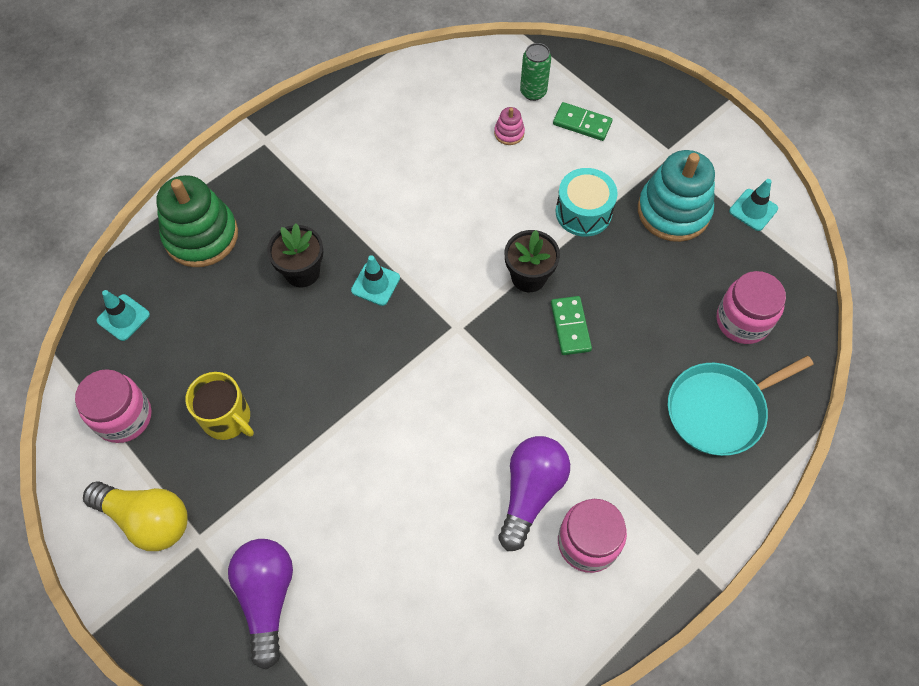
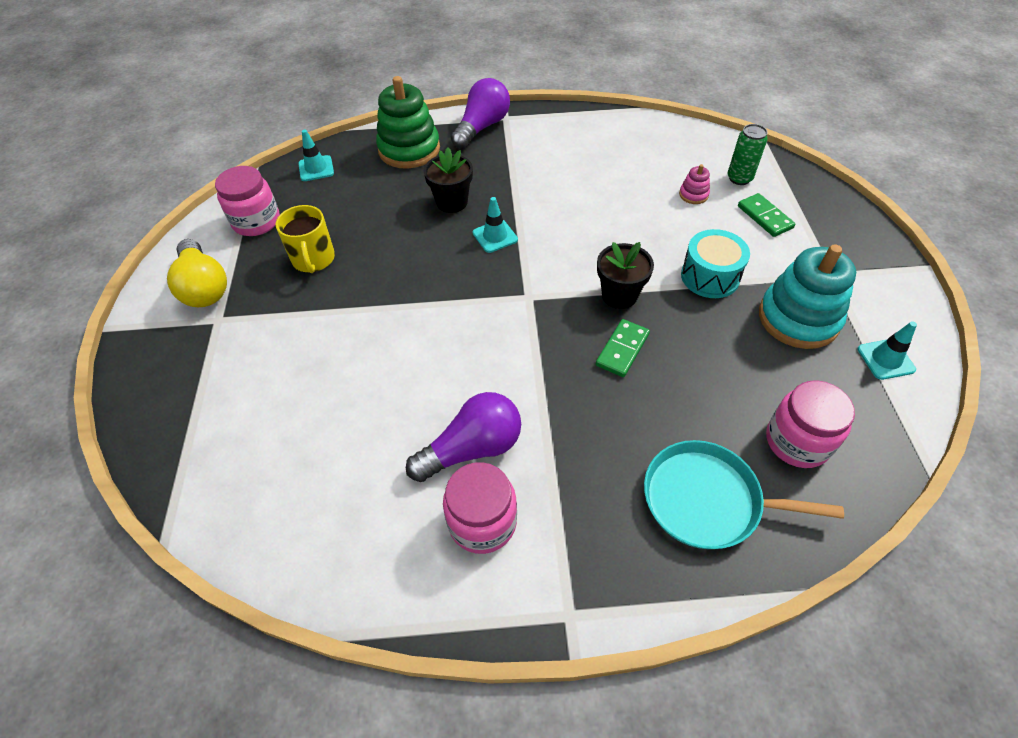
camera: 40 degrees right, 10 degrees down
purple light bulb [228,539,293,670] -> purple light bulb moved to [451,78,510,149]

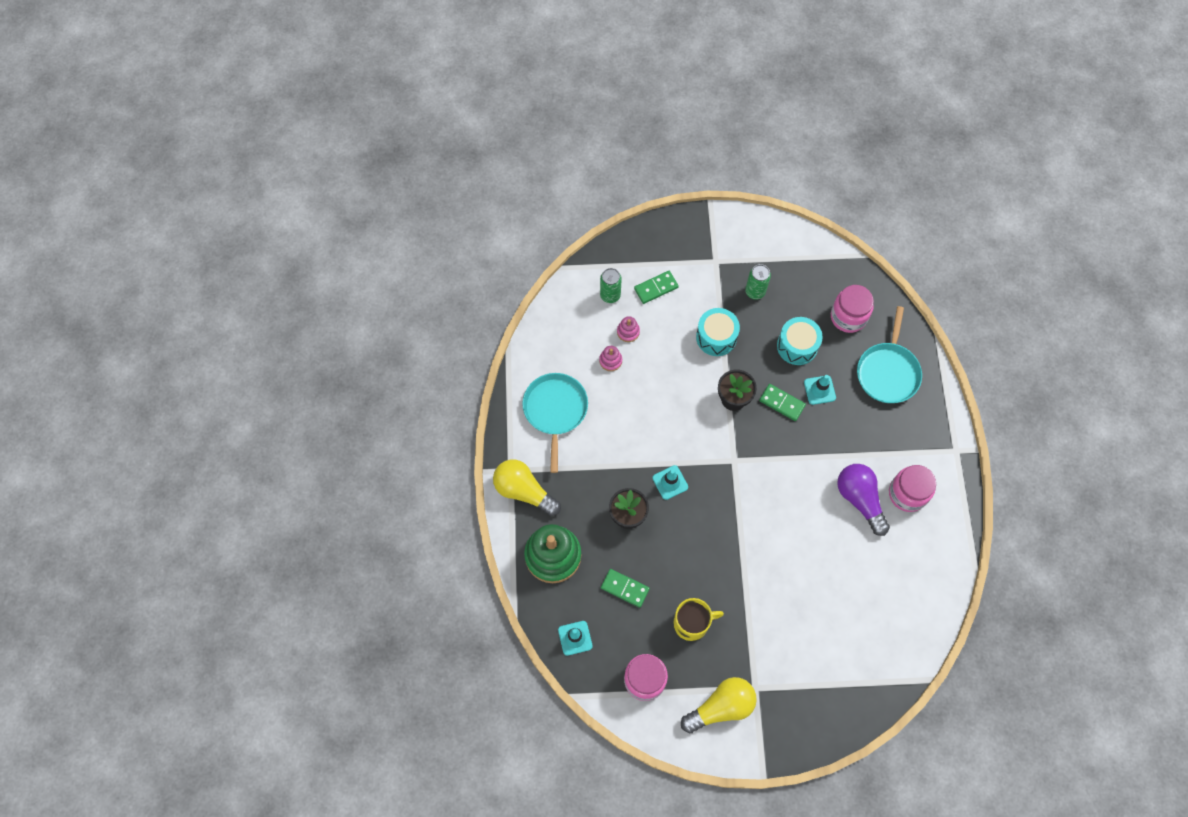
camera: 90 degrees left, 15 degrees up
purple light bulb [451,78,510,149] -> yellow light bulb [493,459,561,516]
turquoise stacking toy [759,245,856,349] -> green can [745,264,771,300]
turquoise traffic cone [857,321,917,380] -> turquoise traffic cone moved to [804,375,836,405]
none -> turquoise pan [522,373,588,473]
none -> pink stacking toy [599,346,622,371]
none -> green domino [601,569,650,608]
none -> turquoise drum [777,317,823,365]

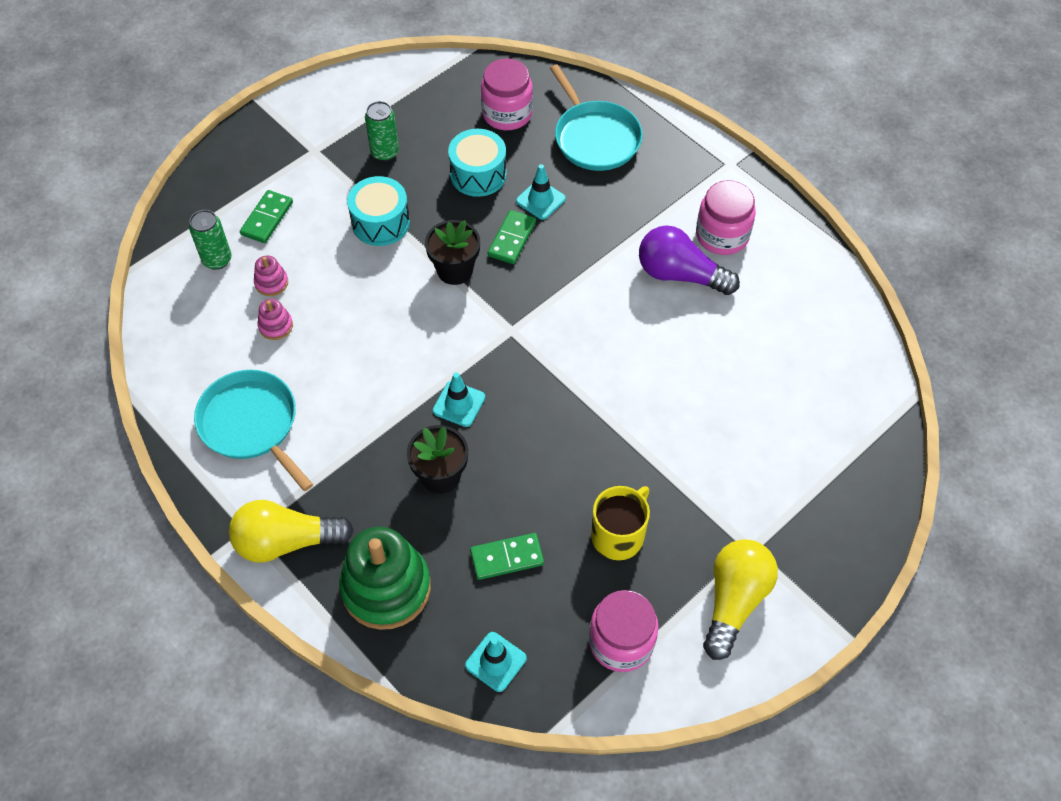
camera: 40 degrees left, 10 degrees down
green domino [759,384,806,421] -> green domino turned 60 degrees counterclockwise [488,210,536,264]

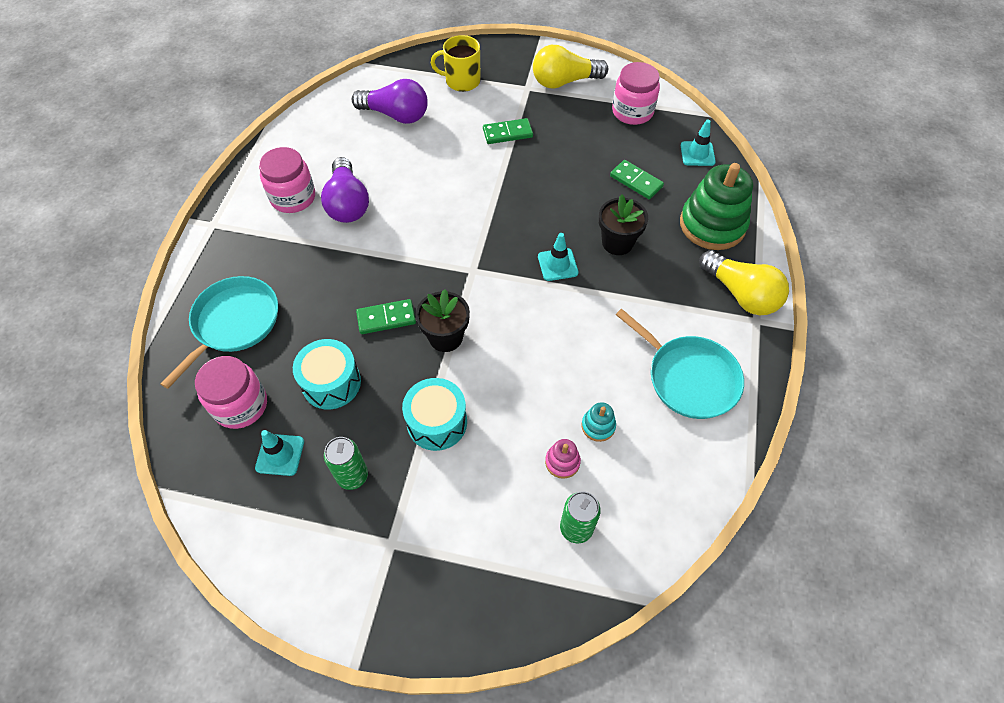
camera: 125 degrees left, 0 degrees up
turquoise pan [194,370,313,491] -> turquoise pan turned 60 degrees counterclockwise [616,309,744,419]
green domino [240,190,293,243] -> green domino moved to [483,118,533,144]
pink stacking toy [258,299,293,340] -> turquoise stacking toy [582,402,616,442]
turquoise traffic cone [516,164,566,220] -> turquoise traffic cone moved to [255,430,304,476]
yellow mug [591,486,650,560] -> yellow mug moved to [431,35,481,92]
none -> purple light bulb [352,79,428,124]

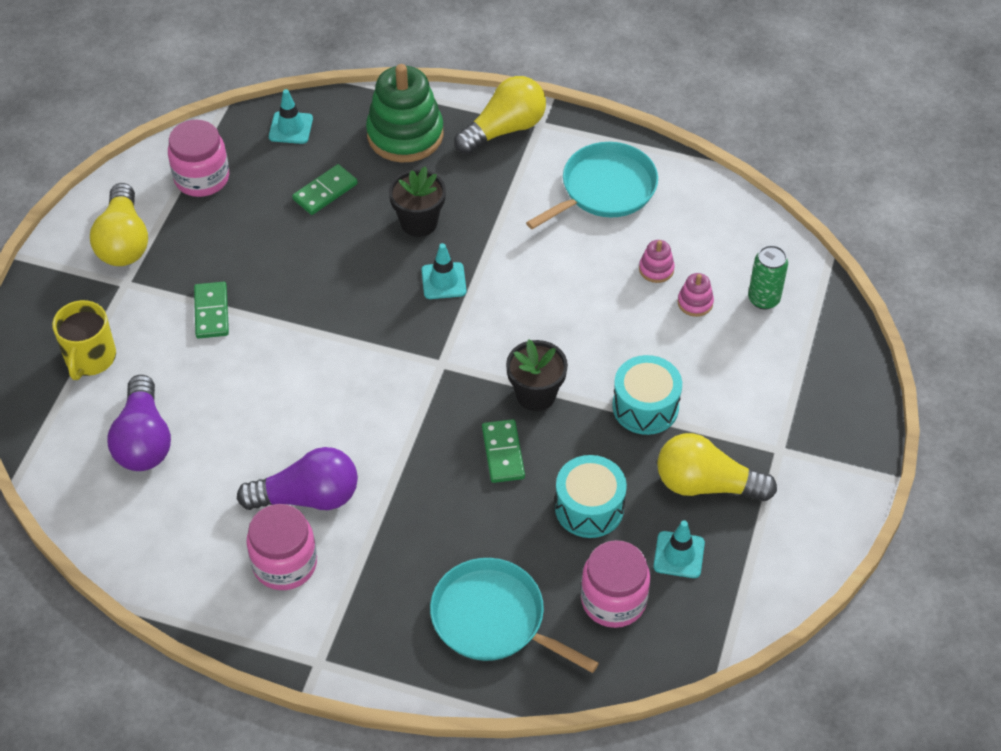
camera: 85 degrees left, 5 degrees down
green can [324,437,368,490] -> yellow light bulb [657,433,777,501]
purple light bulb [352,79,428,124] -> purple light bulb turned 150 degrees clockwise [107,375,171,471]
turquoise stacking toy [582,402,616,442] -> pink stacking toy [639,240,675,283]

